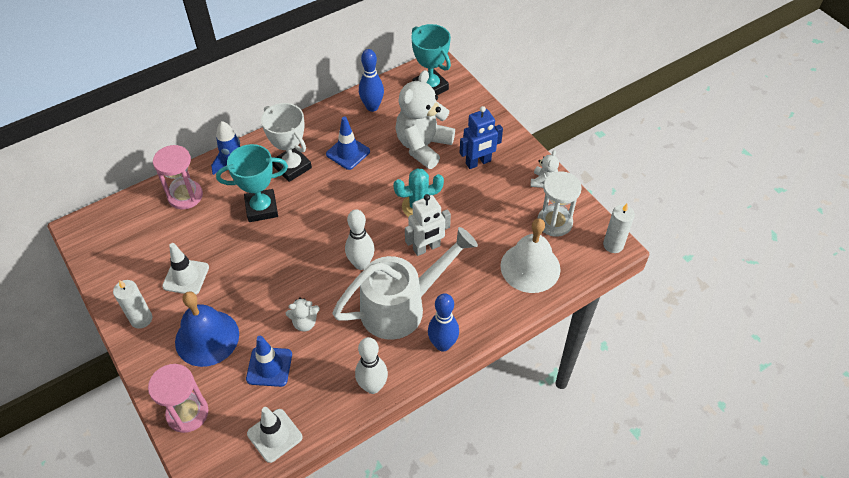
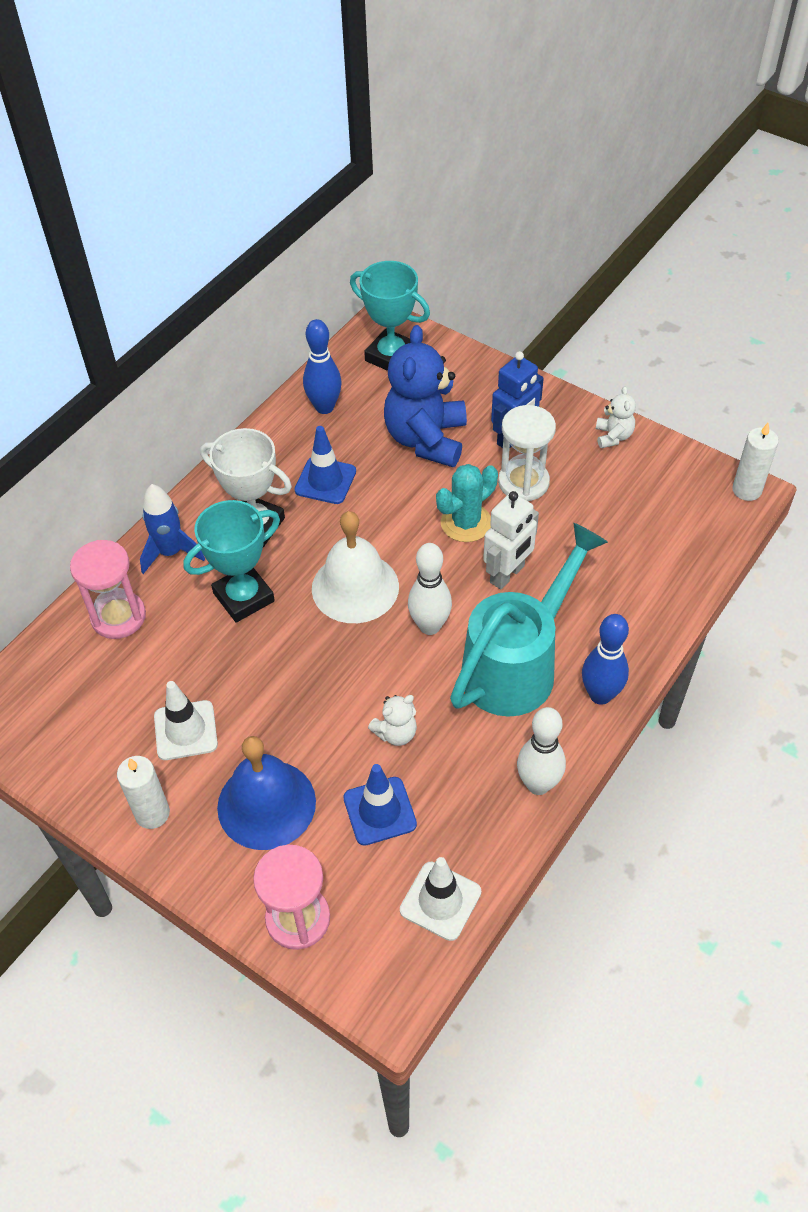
camera: 20 degrees left, 0 degrees up
white watering can [332,227,478,340] -> turquoise watering can [450,523,608,717]
white teddy bear [396,70,455,169] -> blue teddy bear [384,325,467,467]
white bell [501,218,561,293] -> white bell moved to [312,511,399,623]
white hourglass [537,171,582,237] -> white hourglass moved to [498,405,556,501]

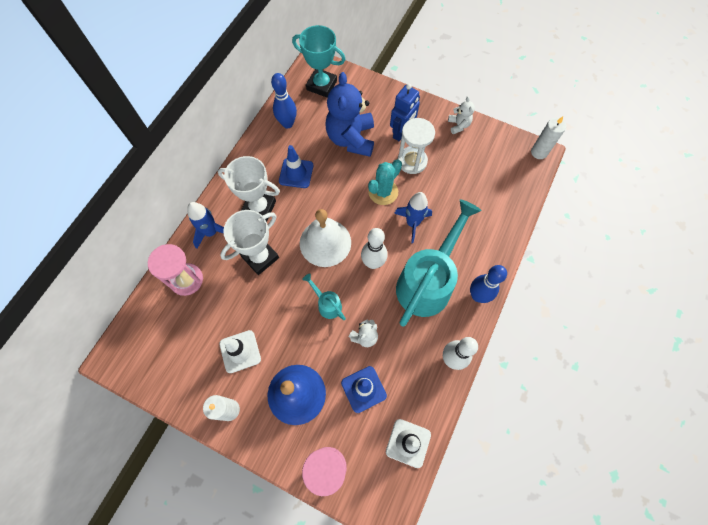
camera: 10 degrees left, 15 degrees up
turquoise trophy [183,500,280,623] -> white trophy [220,210,279,275]
white robot [483,491,539,589] -> blue rocket [394,192,432,243]
none -> turquoise watering can [302,274,346,320]

